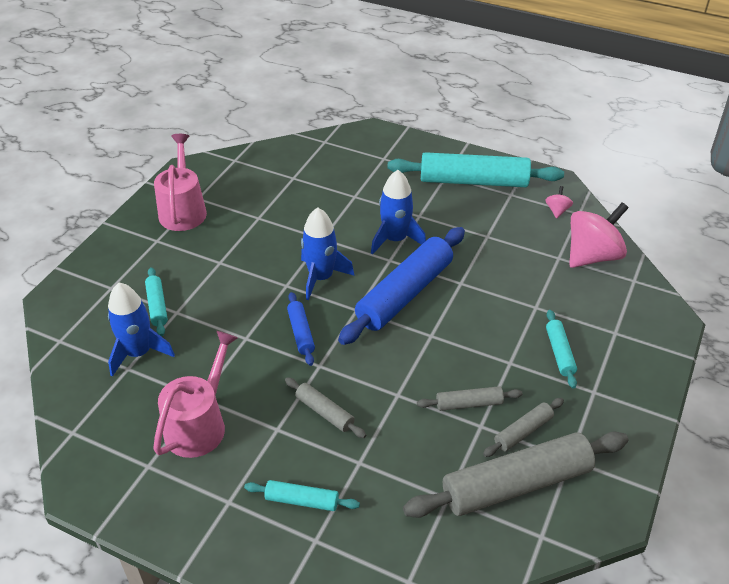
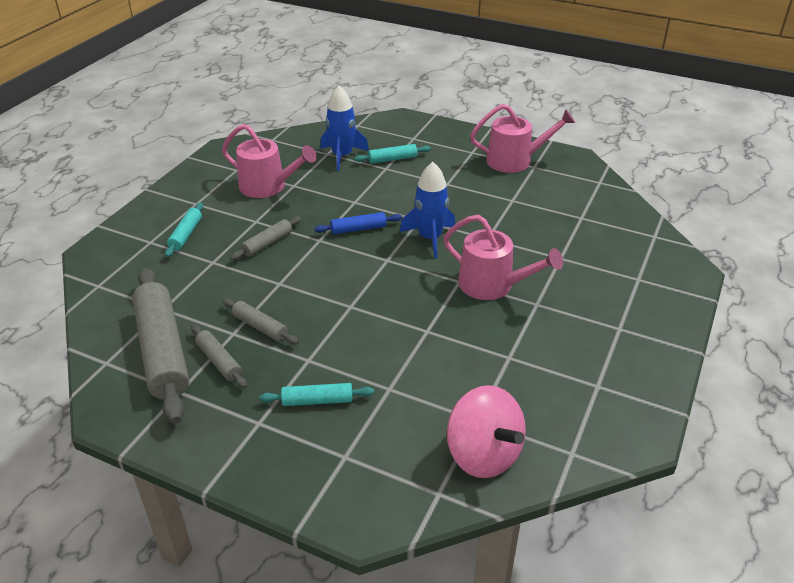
camera: 90 degrees right, 5 degrees down
blue rolling pin [338,227,465,345] -> none
blue rocket [371,170,426,255] -> pink watering can [443,215,563,300]
turquoise rolling pin [387,152,564,187] -> none
grey rolling pin [417,386,523,411] -> grey rolling pin turned 45 degrees counterclockwise [223,298,299,345]
pink spinning top [545,186,573,219] -> none

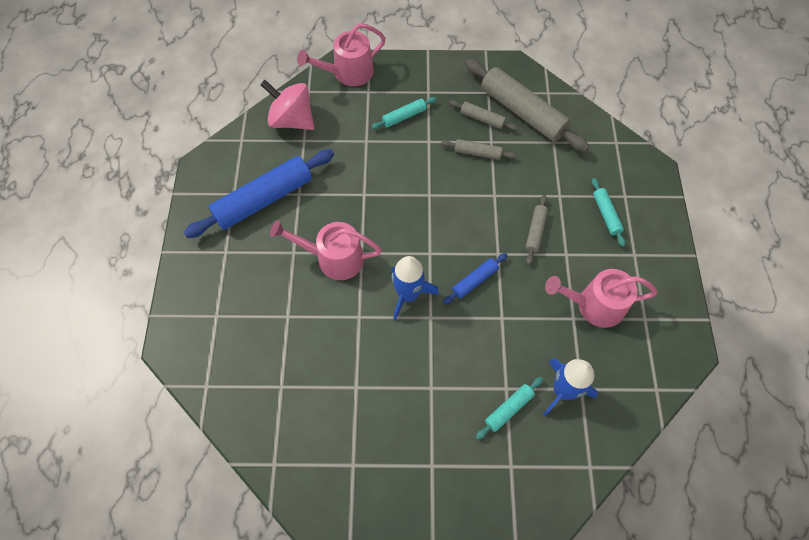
camera: 155 degrees right, 25 degrees up
pink watering can [470,104,575,173] -> pink watering can moved to [297,23,386,86]
none -> blue rolling pin [184,149,334,238]

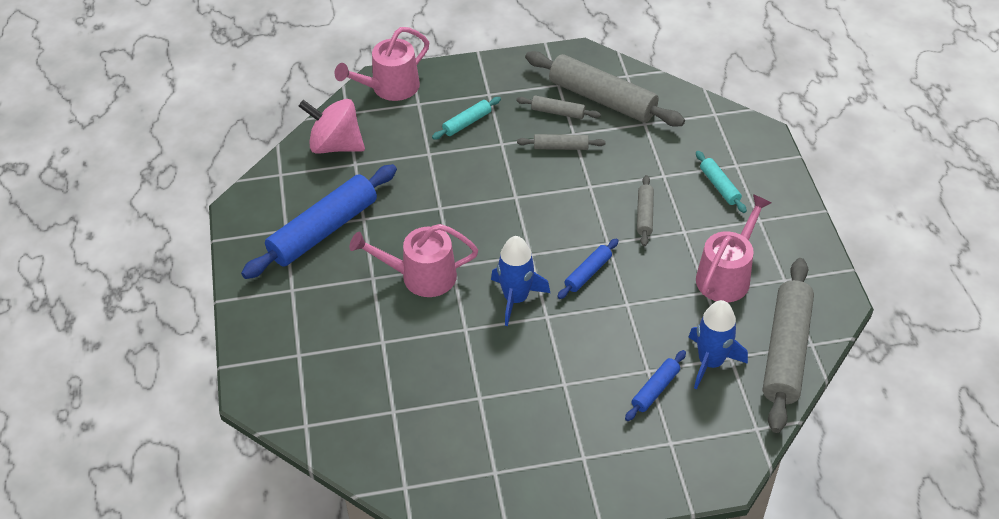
camera: 10 degrees left, 15 degrees down
turquoise rolling pin [476,377,543,440] -> blue rolling pin [625,350,686,421]
pink watering can [545,269,658,328] -> pink watering can turned 135 degrees clockwise [696,194,771,303]
none -> grey rolling pin [763,258,814,433]

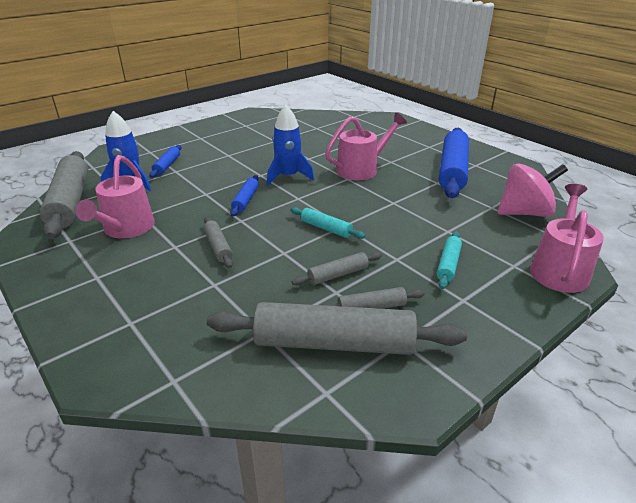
camera: 150 degrees right, 15 degrees down
turquoise rolling pin [696,151,747,213] -> turquoise rolling pin moved to [290,207,365,239]

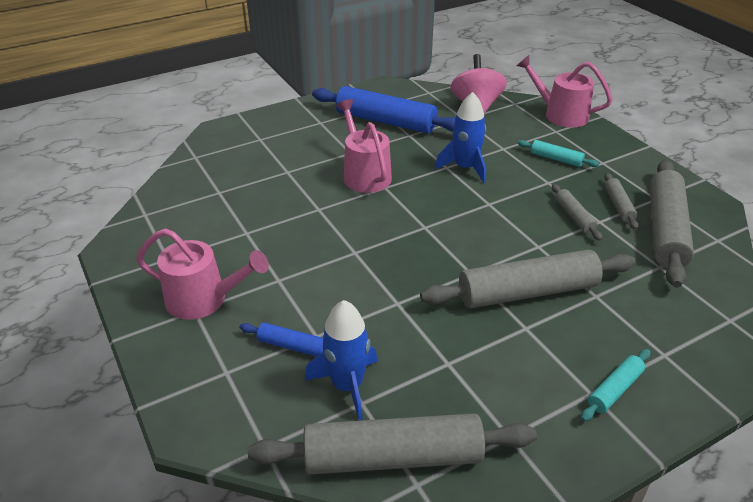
camera: 80 degrees left, 5 degrees up
pink watering can [76,155,155,238] -> pink watering can moved to [136,229,269,320]
grey rolling pin [203,217,233,268] -> grey rolling pin [420,250,636,308], size x2.12
blue rolling pin [230,175,259,217] -> none
blue rocket [267,105,314,185] -> blue rocket moved to [435,92,486,183]
turquoise rolling pin [290,207,365,239] -> turquoise rolling pin moved to [581,349,650,421]

